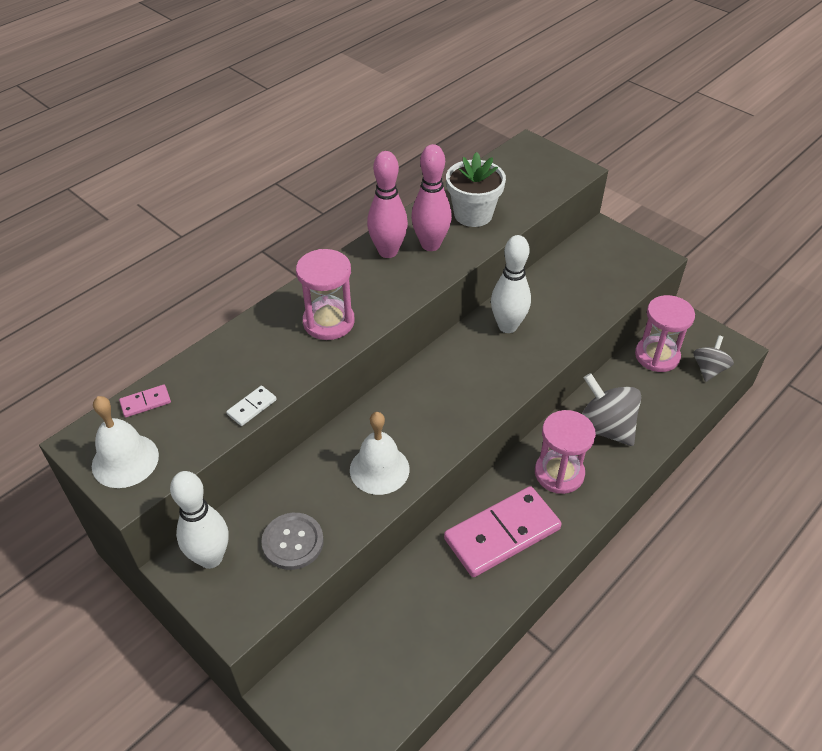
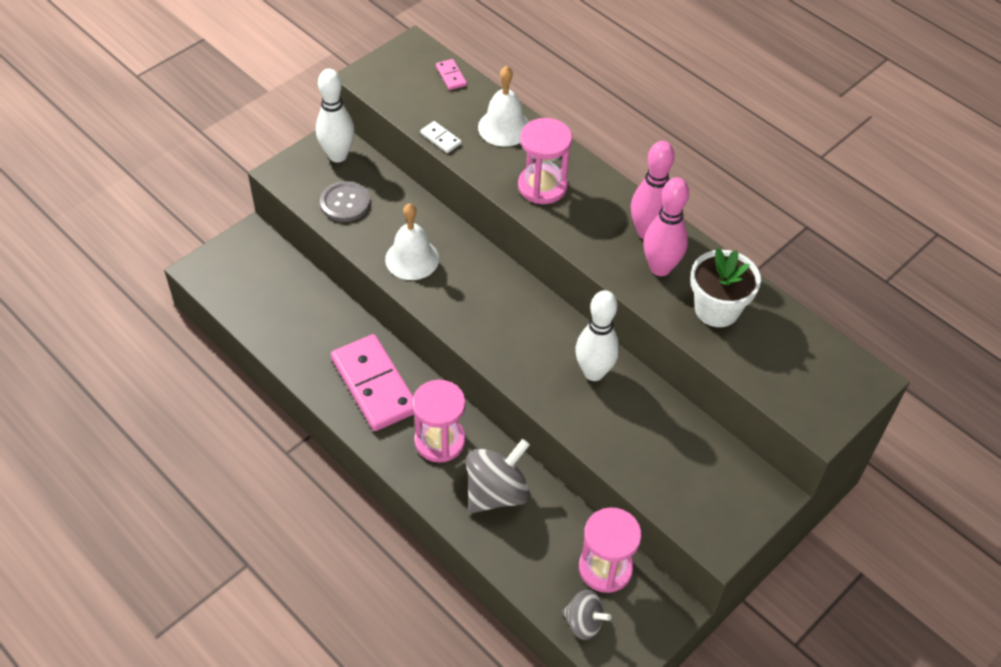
camera: 90 degrees right, 5 degrees up
white bell [92,396,159,488] -> white bell moved to [478,66,529,147]

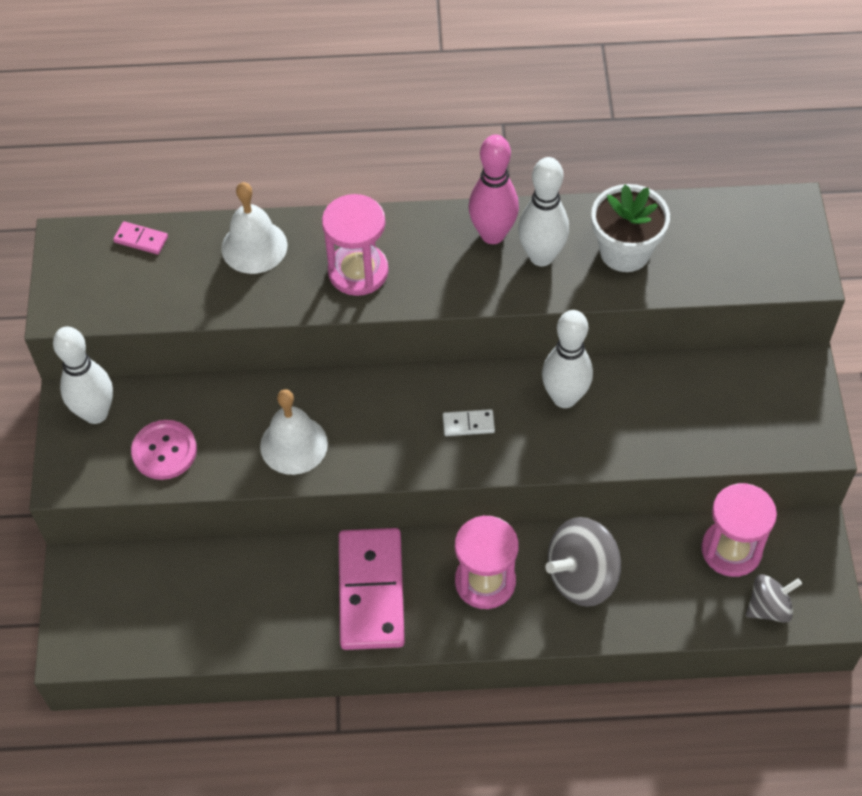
camera: 45 degrees left, 5 degrees up
grey button [320,181,370,222] -> pink button [131,420,197,480]
pink domino [331,334,414,431] -> pink domino turned 75 degrees clockwise [339,528,405,650]
white domino [420,121,461,153] -> white domino moved to [443,409,495,436]
grey spinning top [466,439,530,514] -> grey spinning top turned 120 degrees counterclockwise [545,517,621,607]
pink bowling pin [643,177,689,276] -> white bowling pin [518,157,569,266]

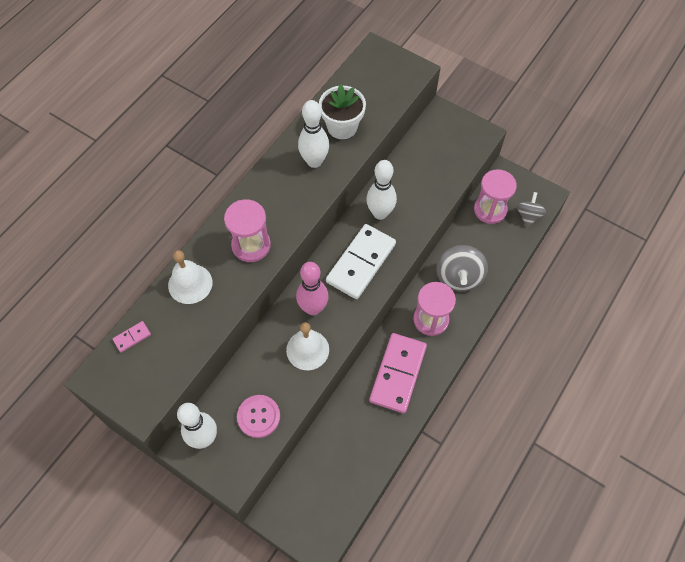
camera: 55 degrees left, 5 degrees up
pink domino [339,528,405,650] -> pink domino turned 75 degrees clockwise [369,333,427,413]
white domino [443,409,495,436] -> white domino [326,224,396,299], size x2.47
pink bowling pin [469,134,519,244] -> pink bowling pin moved to [296,262,329,315]

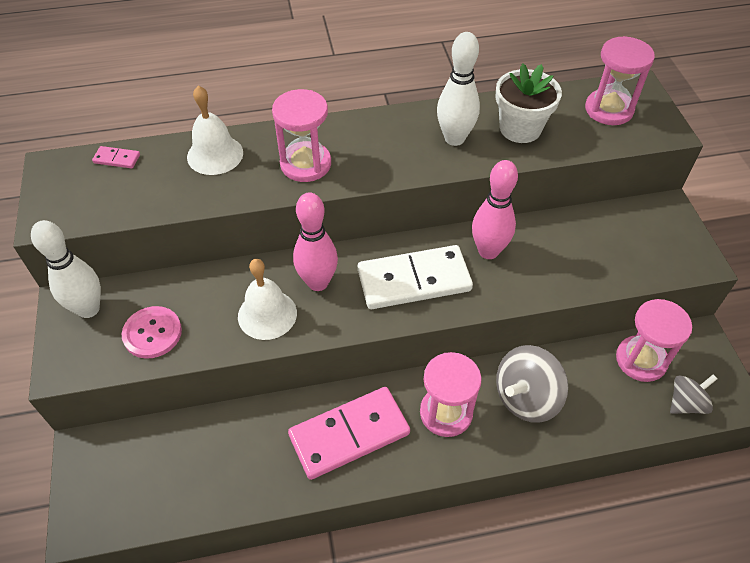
camera: 45 degrees right, 10 degrees down
white bowling pin [366,160,397,220] -> pink bowling pin [472,160,518,259]
none -> pink hourglass [585,36,655,125]

